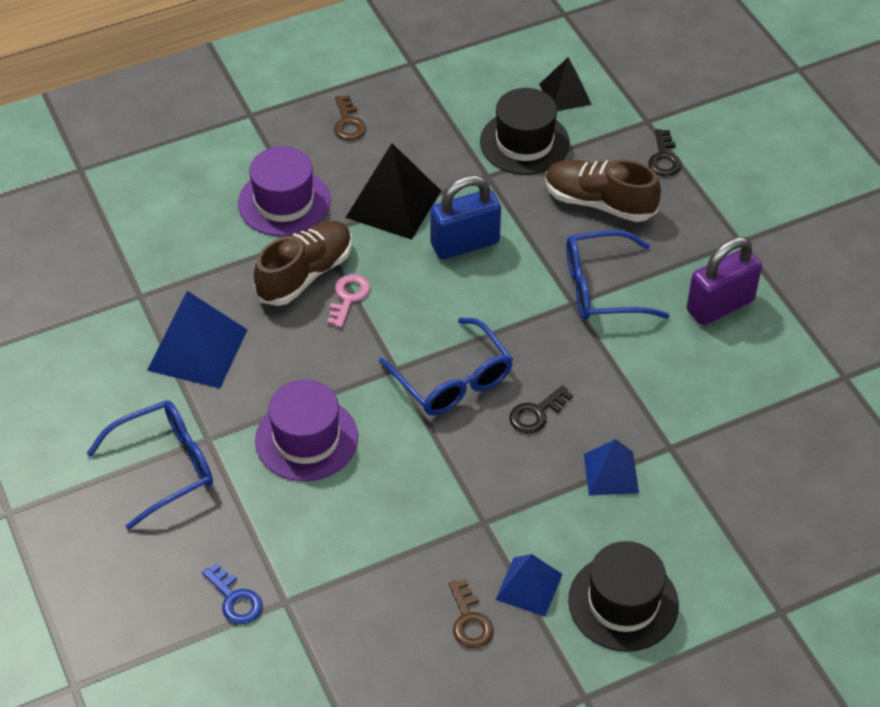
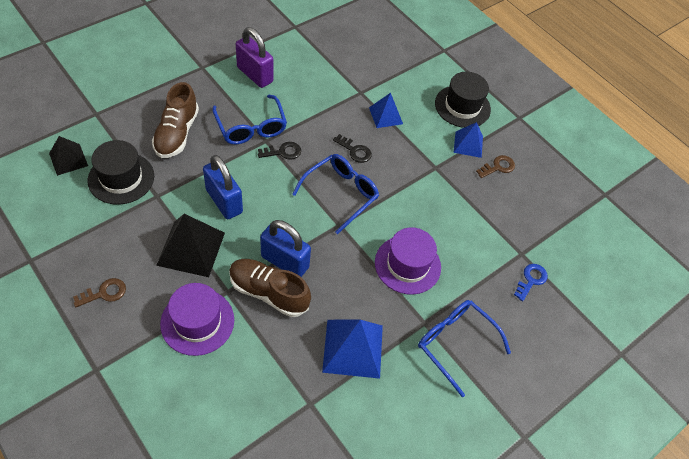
camera: 110 degrees left, 5 degrees up
pink key [327,274,370,328] -> blue padlock [260,220,311,277]
black key [648,129,682,177] -> black key moved to [258,142,301,160]

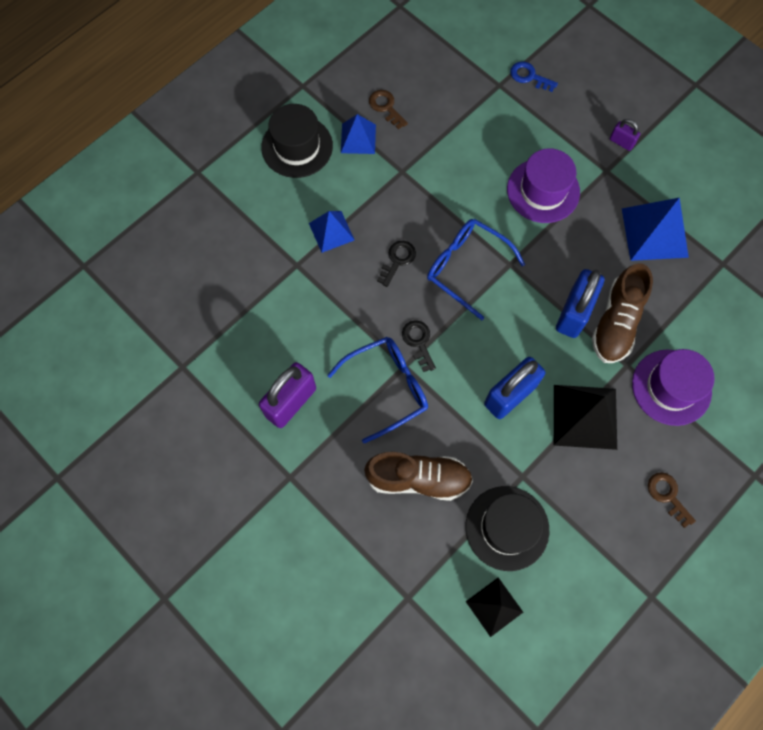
camera: 90 degrees left, 15 degrees up
blue glasses [418,300,511,397] -> purple padlock [610,119,641,151]

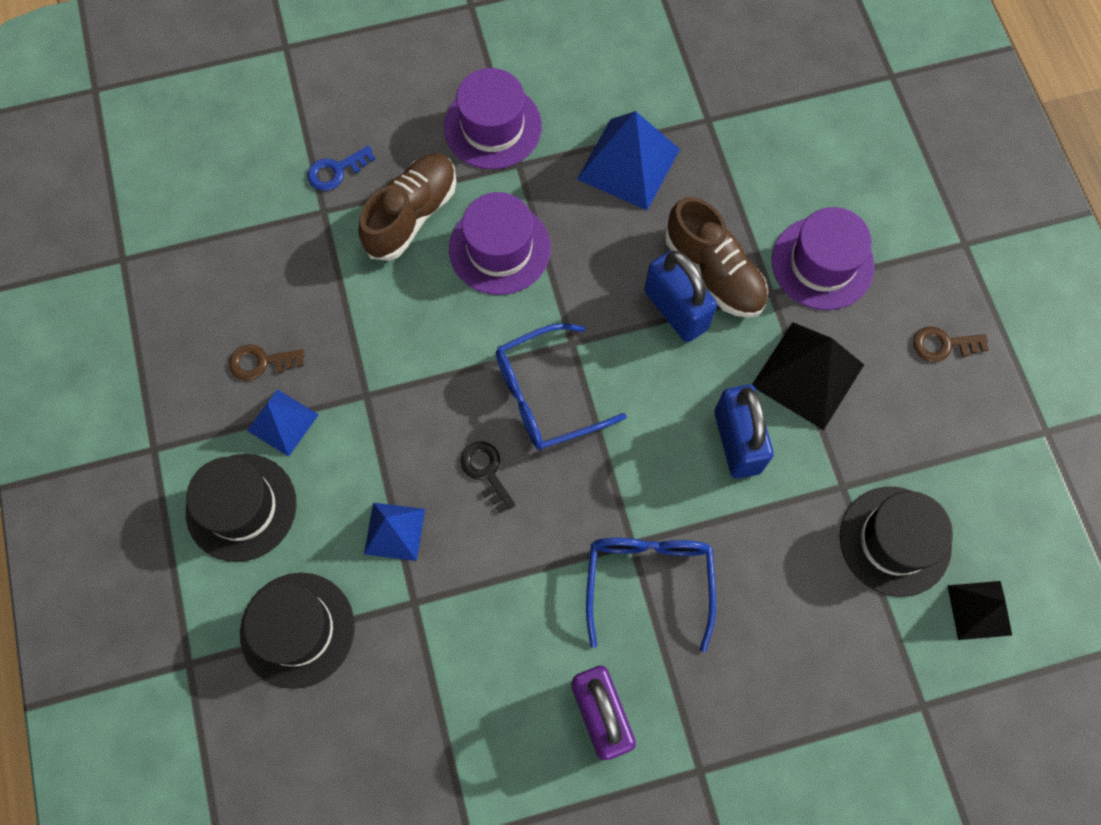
camera: 60 degrees left, 0 degrees up
brown shoe [364,452,473,501] -> brown shoe moved to [358,153,456,261]
black key [402,320,436,372] -> none
purple padlock [610,119,641,151] -> purple hat [444,68,542,169]
none -> black hat [240,573,355,689]

